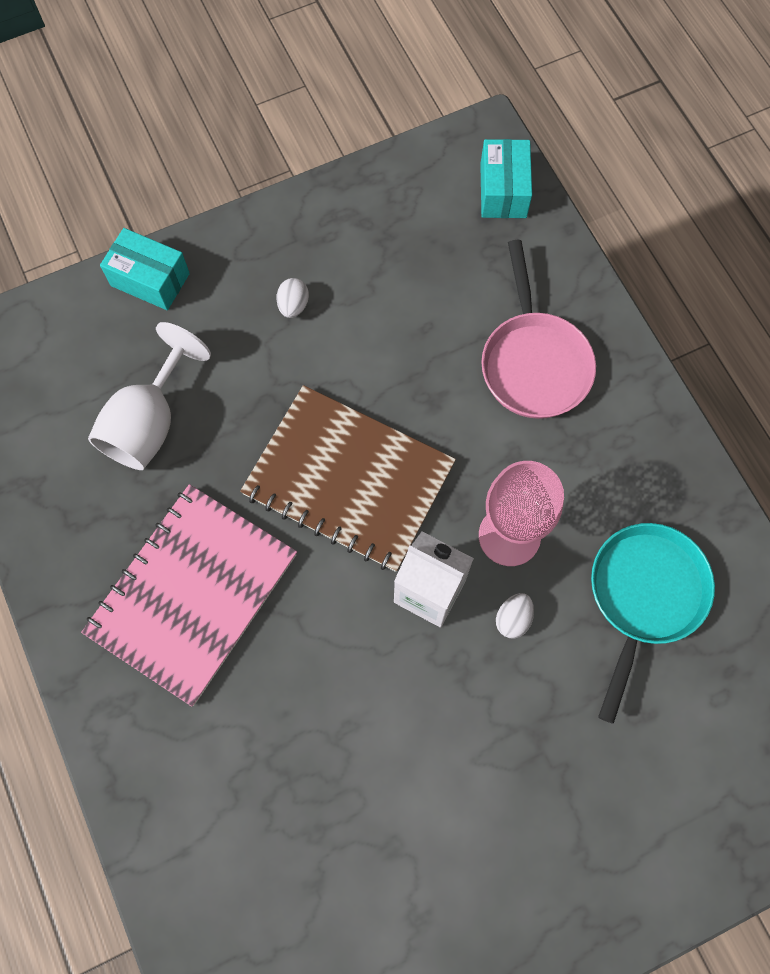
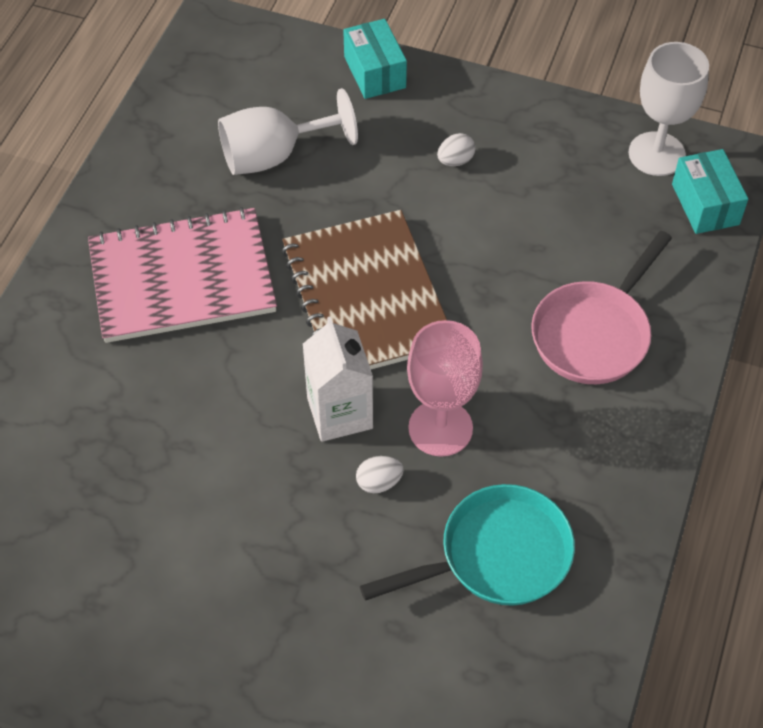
camera: 45 degrees right, 15 degrees down
turquoise box [480,139,532,218] -> turquoise box turned 60 degrees counterclockwise [672,149,748,234]
none -> white goblet [629,42,709,176]

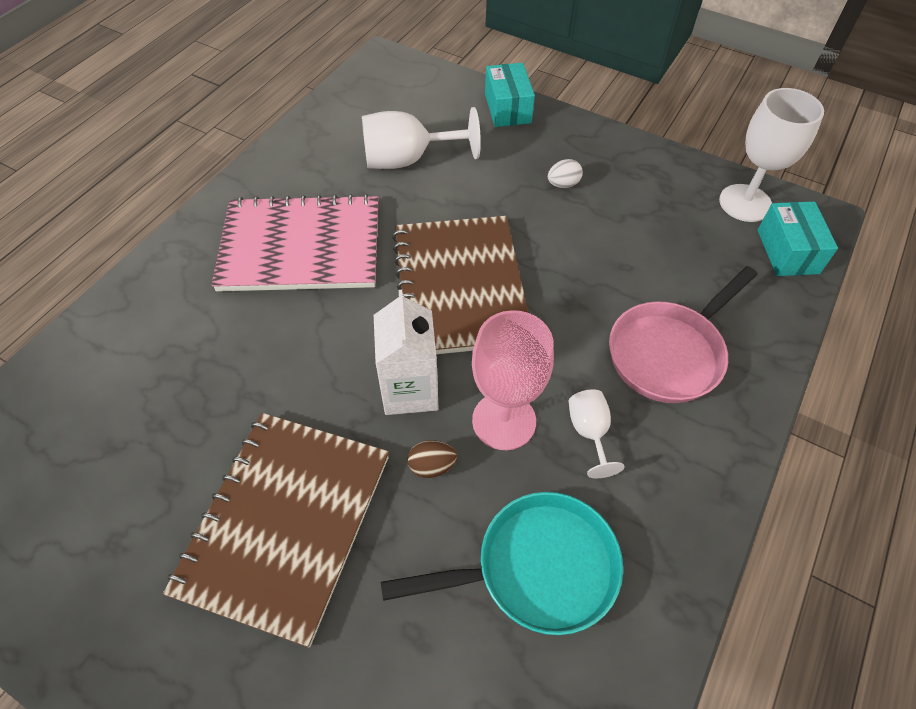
camera: 10 degrees right, 0 degrees up
white egg [356,456,404,493] -> brown egg [408,440,457,478]
none -> brown notebook [163,413,389,647]
none -> white goblet [569,389,624,478]

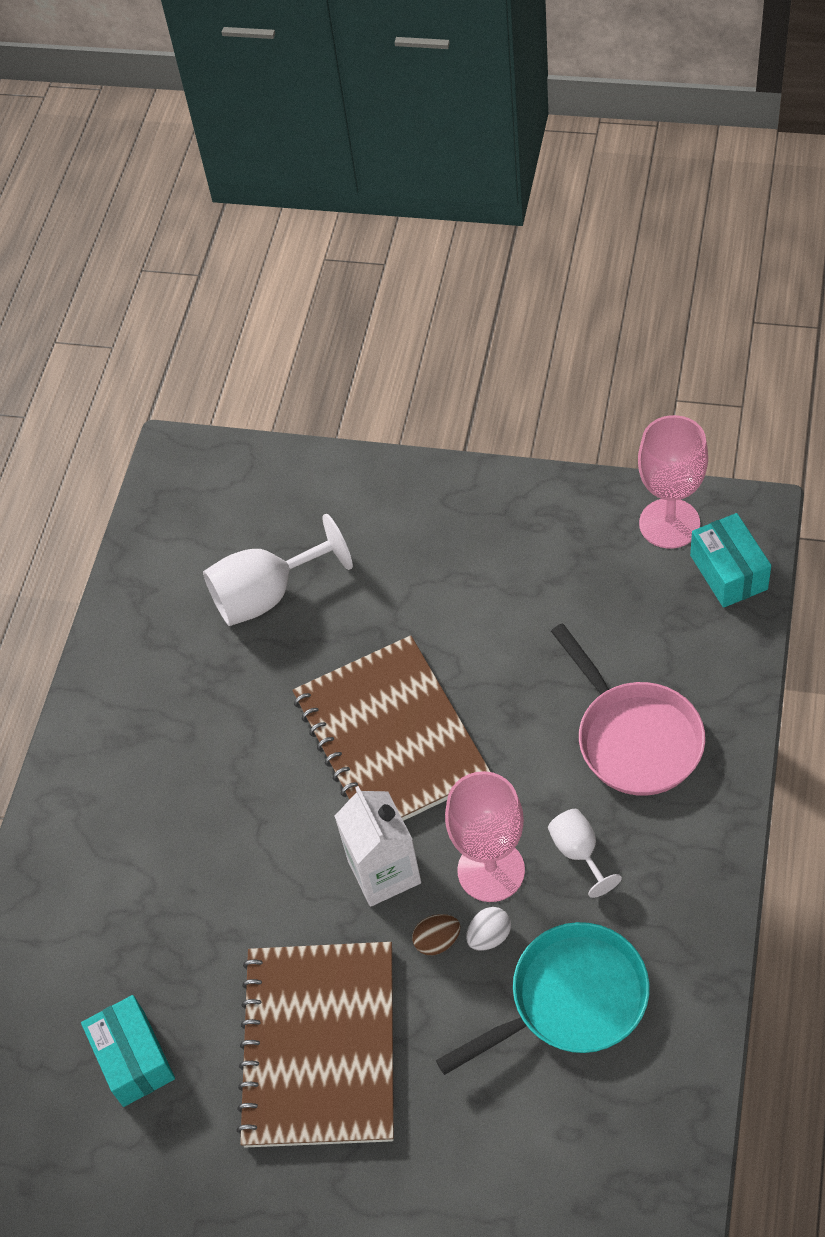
camera: 10 degrees left, 0 degrees up
pink notebook [212,194,378,291] -> none
turquoise box [485,63,535,127] -> turquoise box moved to [81,995,175,1107]
white egg [548,159,583,188] -> white egg moved to [466,907,511,951]
pink pan [609,266,758,403] -> pink pan turned 60 degrees counterclockwise [551,623,705,796]
white goblet [719,88,824,222] -> pink goblet [638,415,708,549]

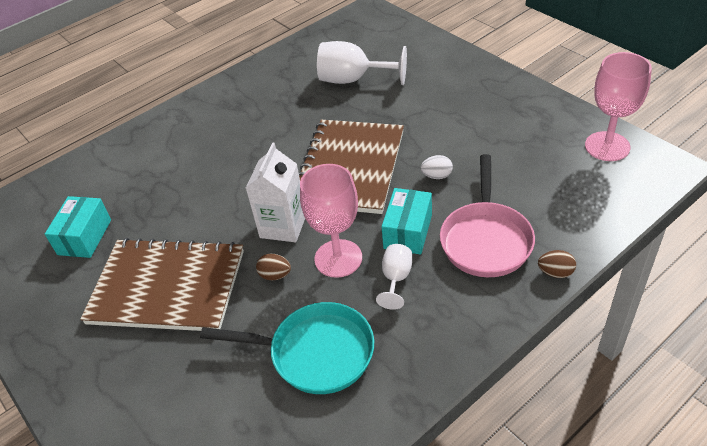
camera: 35 degrees right, 10 degrees down
brown notebook [236,942,394,1148] -> brown notebook turned 60 degrees clockwise [80,238,244,331]
white egg [466,907,511,951] -> white egg moved to [421,155,453,179]
turquoise box [690,513,771,608] -> turquoise box moved to [381,188,432,255]
none -> brown egg [538,250,576,278]

